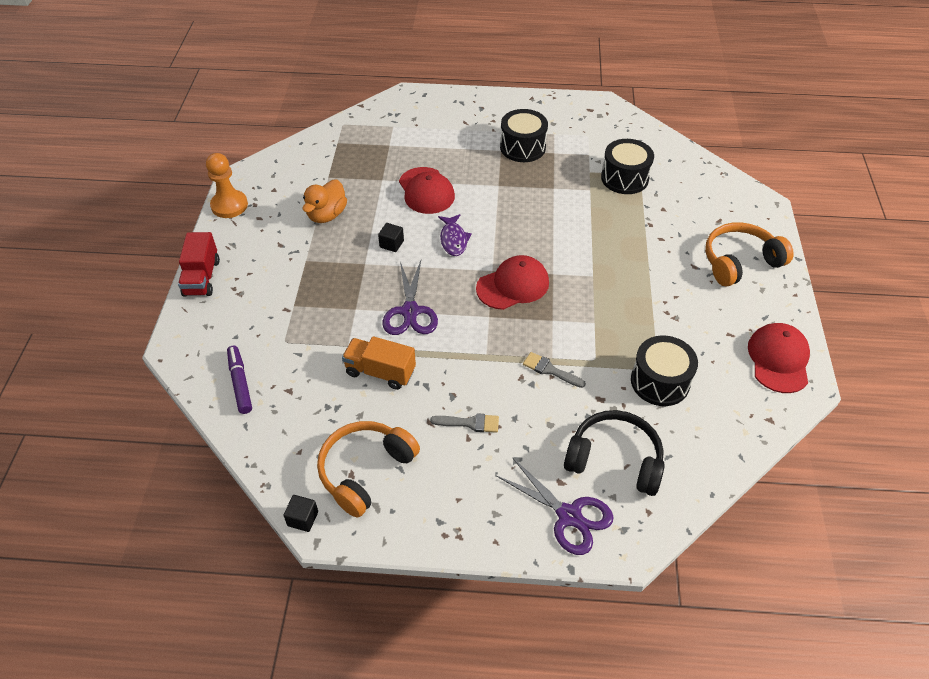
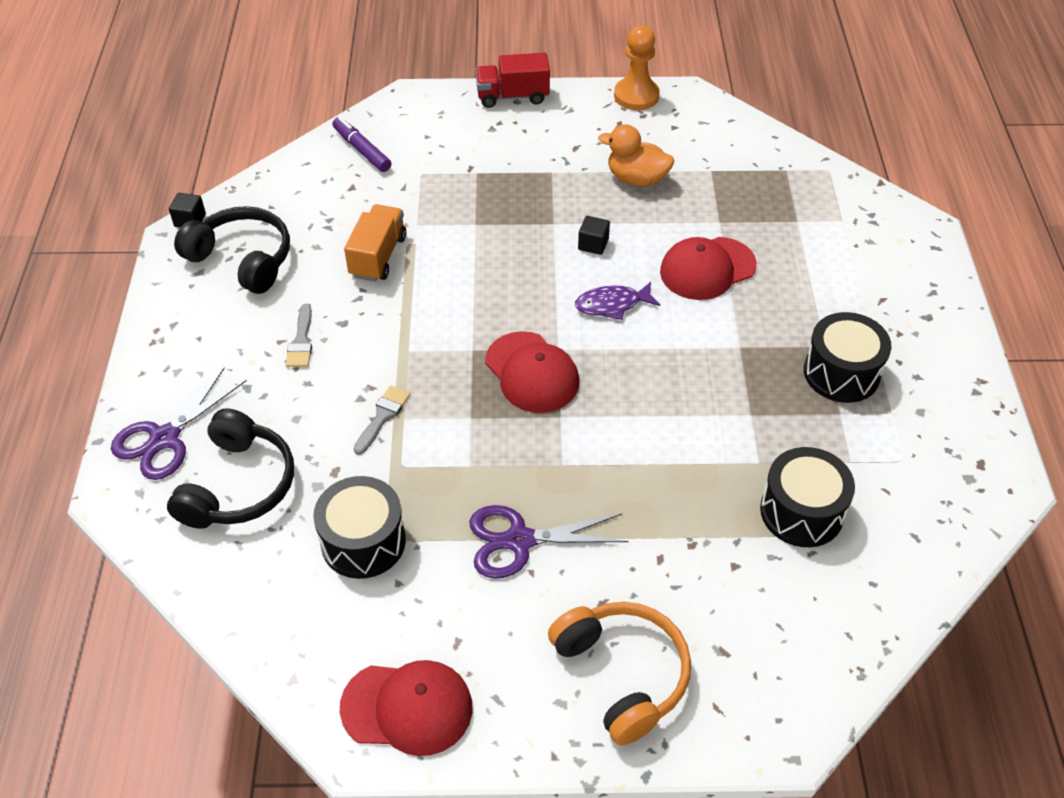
camera: 85 degrees right, 0 degrees up
purple marker [227,345,252,414] -> purple marker turned 105 degrees counterclockwise [332,117,391,172]
orange headphones [317,421,420,517] -> black headphones [174,206,290,294]
purple scissors [383,261,438,335] -> purple scissors moved to [469,505,629,579]

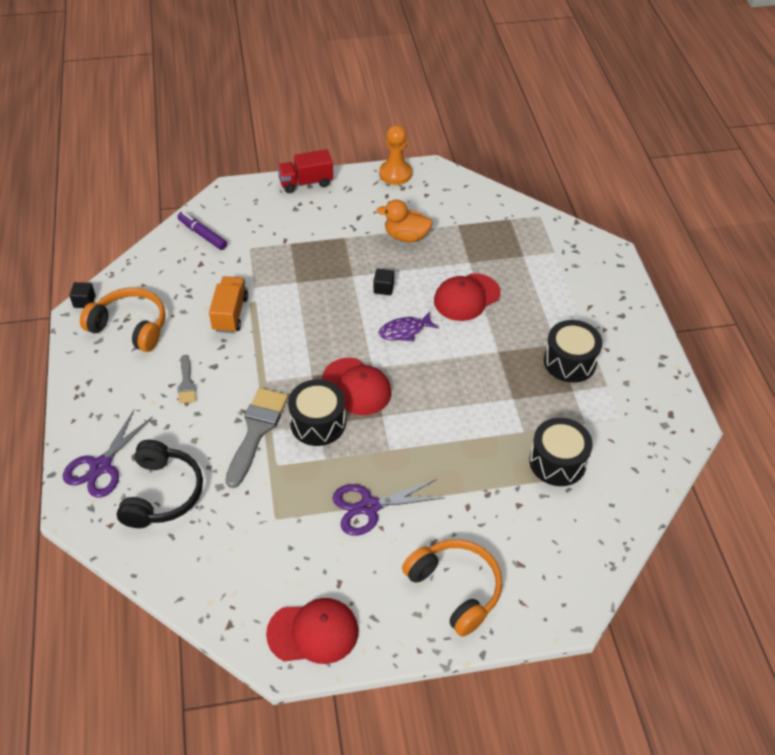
camera: 10 degrees left, 0 degrees up
black headphones [174,206,290,294] -> orange headphones [80,288,166,352]
black drum [313,476,406,579] -> black drum moved to [288,379,346,446]
grey brush [354,386,410,455] -> grey brush [225,388,288,488], size x1.89

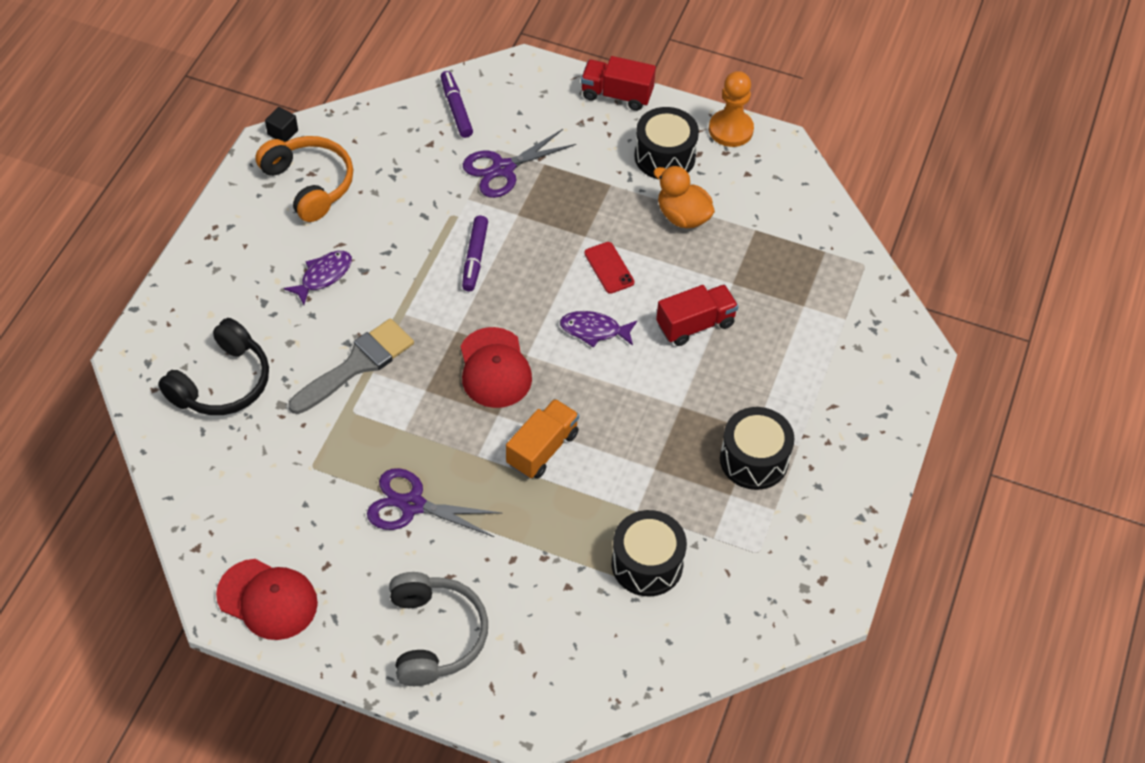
camera: 30 degrees right, 5 degrees up
purple scissors [63,410,153,497] -> purple scissors moved to [463,129,576,198]
grey brush [178,355,196,403] -> purple fish [284,251,352,305]
orange truck [209,276,248,333] -> orange truck moved to [506,399,579,479]
black drum [288,379,346,446] -> black drum moved to [634,107,699,179]
black cube [373,269,394,295] -> red phone [584,242,634,294]
orange headphones [402,539,502,637] -> grey headphones [389,572,488,686]
red cap [434,273,501,321] -> red truck [656,285,739,346]
none -> purple marker [462,216,488,291]

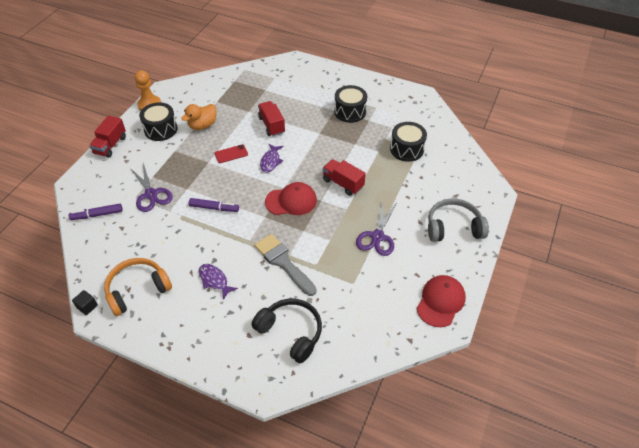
camera: 85 degrees left, 5 degrees down
orange truck [506,399,579,479] -> red truck [322,159,366,196]

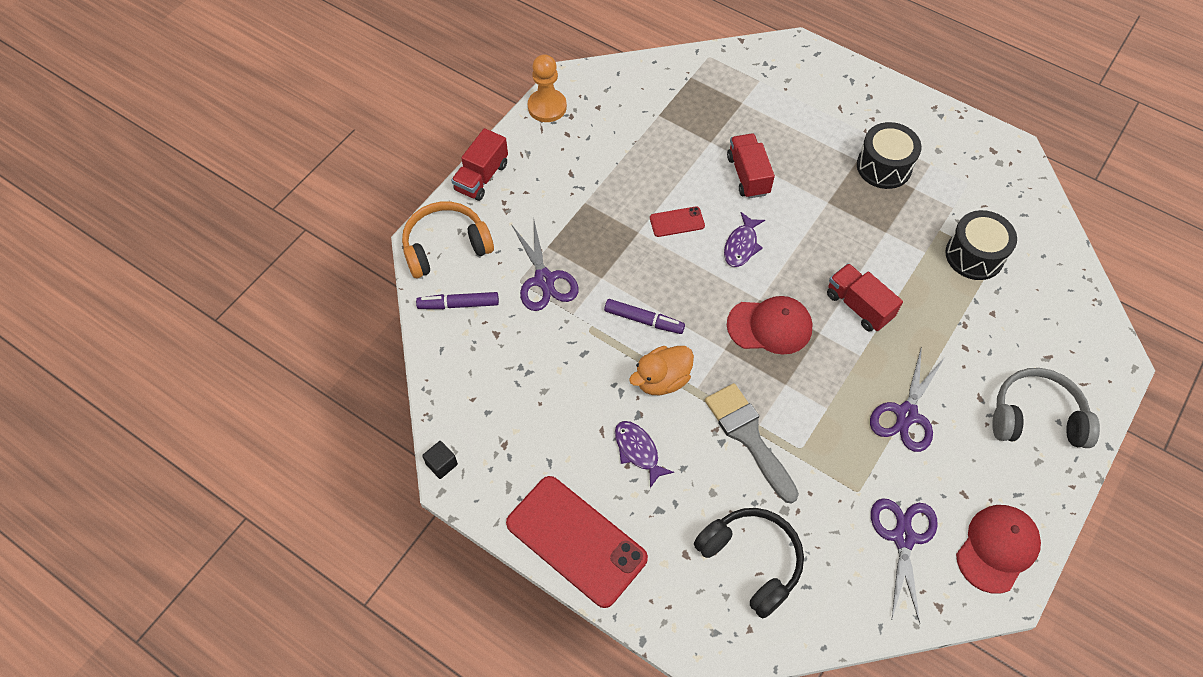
camera: 10 degrees right, 10 degrees up
orange headphones [104,258,172,316] -> orange headphones moved to [402,201,494,278]
black drum [139,102,178,141] -> none
orange duck [181,104,216,130] -> orange duck moved to [629,346,694,395]
none -> red phone [506,476,648,608]
none -> purple scissors [871,498,938,623]

